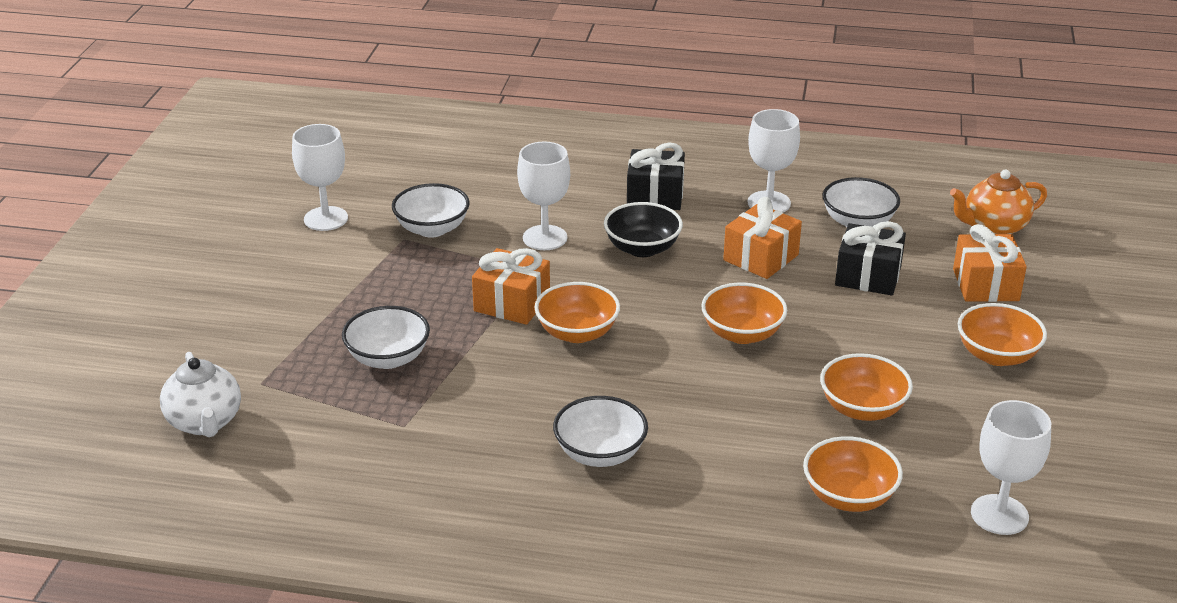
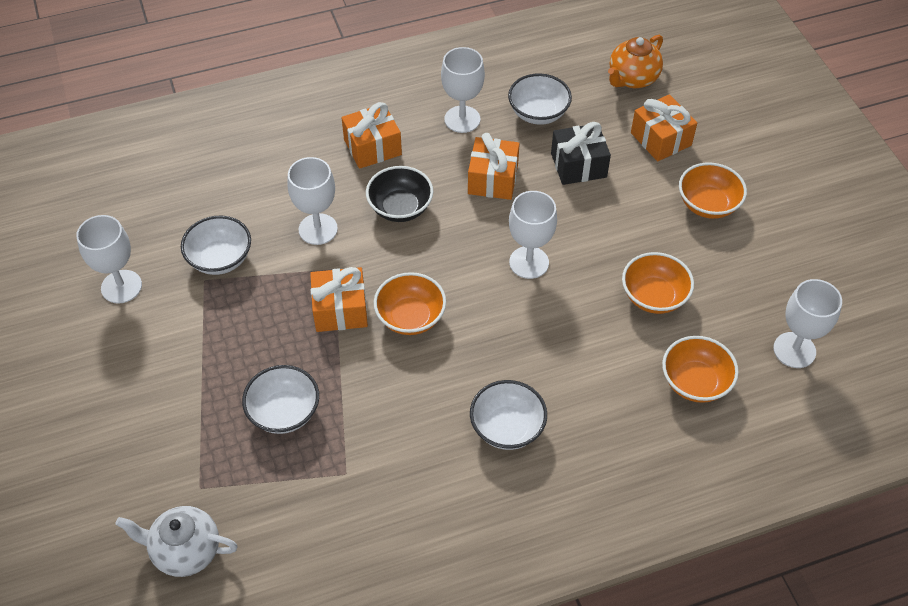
camera: 30 degrees left, 20 degrees up
white teapot [160,352,241,437] -> white teapot turned 150 degrees clockwise [115,506,238,577]
black gift [627,143,685,210] -> orange gift [341,102,402,169]
orange bowl [701,283,787,344] -> white goblet [509,191,557,279]

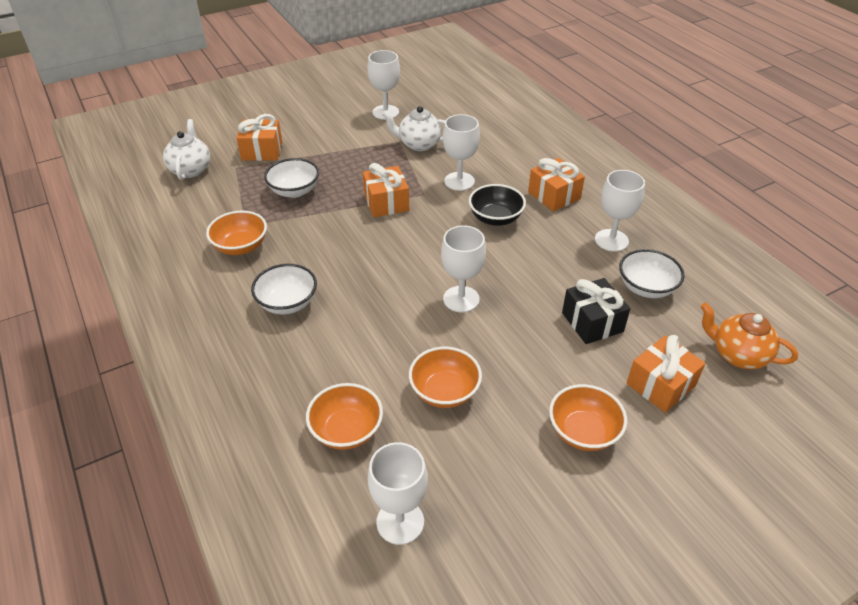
camera: 80 degrees right, 10 degrees down
white bowl [181,216,251,275] -> white teapot [382,106,445,151]
orange bowl [374,272,446,335] -> orange bowl moved to [206,211,267,255]
orange gift [468,133,520,200] -> orange gift moved to [237,114,282,161]

